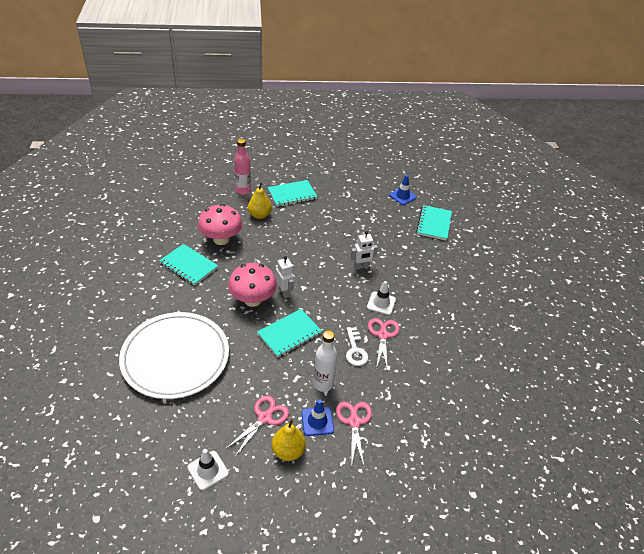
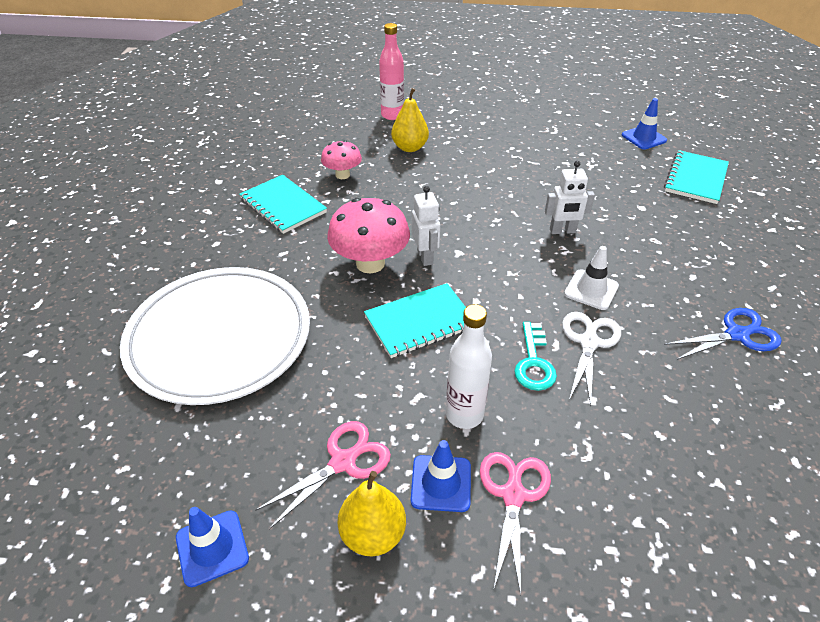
camera: 15 degrees right, 0 degrees up
white traffic cone [187,449,229,490] -> blue traffic cone [176,507,249,587]
pink mushroom [198,204,242,245] -> pink mushroom [321,140,362,179], size x0.59
turquoise notebook [267,180,317,206] -> none
white key [346,327,368,366] -> turquoise key [514,322,557,391]
pink scissors [368,318,400,371] -> white scissors [562,312,621,406]
none -> blue scissors [664,308,782,360]

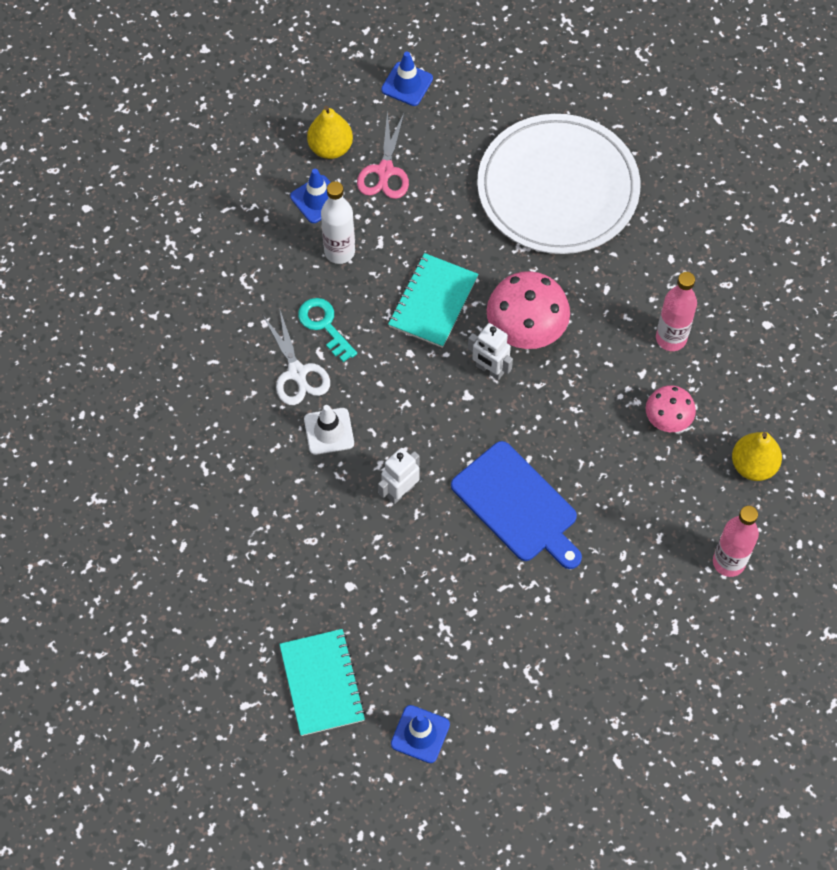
camera: 140 degrees right, 20 degrees up
turquoise notebook [239,175,327,234] -> pink bottle [656,272,697,351]
yellow pear [391,88,429,152] -> yellow pear moved to [732,432,782,481]
pink scissors [480,452,551,595] -> none
blue scissors [664,308,782,360] -> none
none -> blue cutting board [451,441,582,569]

